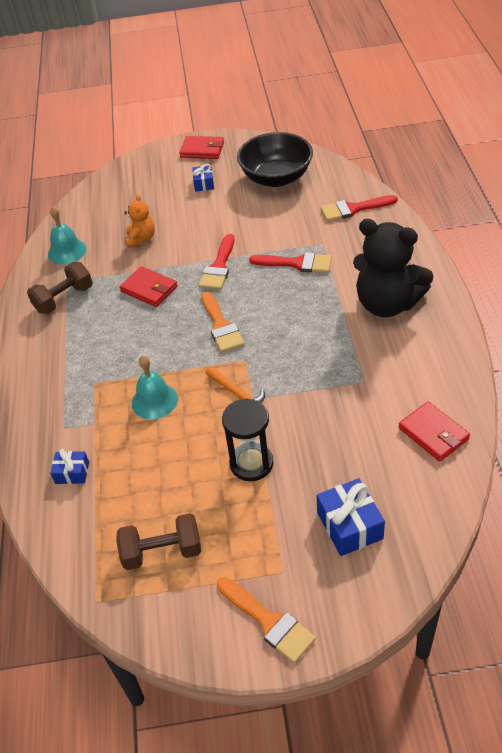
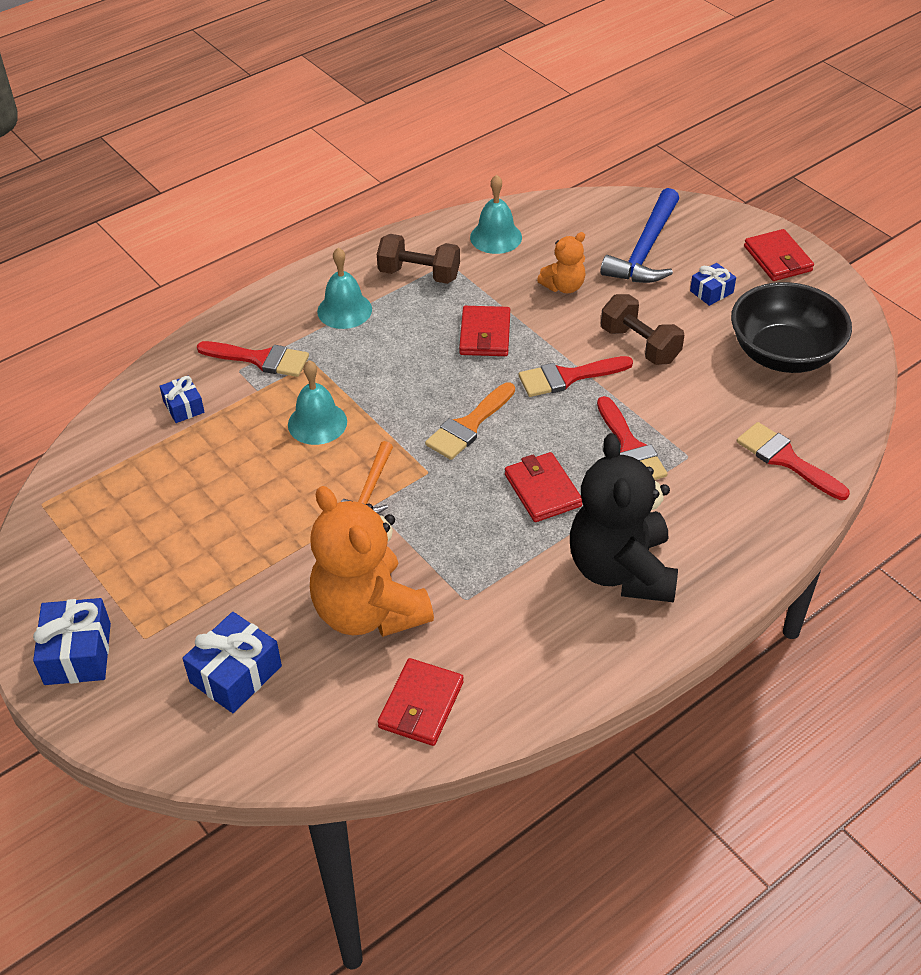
camera: 55 degrees right, 0 degrees up
brown dumbbell [116,513,201,570] -> brown dumbbell moved to [601,294,684,365]
orange brush [217,577,316,663] -> blue gift [33,598,111,685]
black hourglass [222,399,273,481] -> none
none -> red brush [197,341,309,377]
none -> orange teddy bear [310,486,434,637]
none -> turquoise bell [317,248,372,329]
none -> red wallet [505,452,582,522]
none -> blue hammer [601,188,679,283]

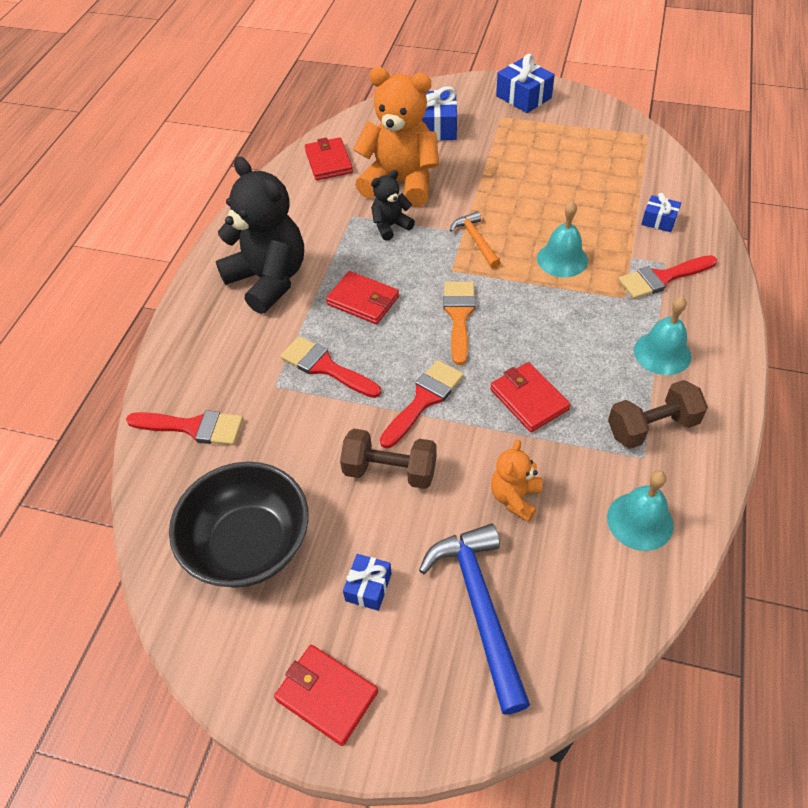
camera: 145 degrees right, 5 degrees up
none -> black teddy bear [371,170,415,241]

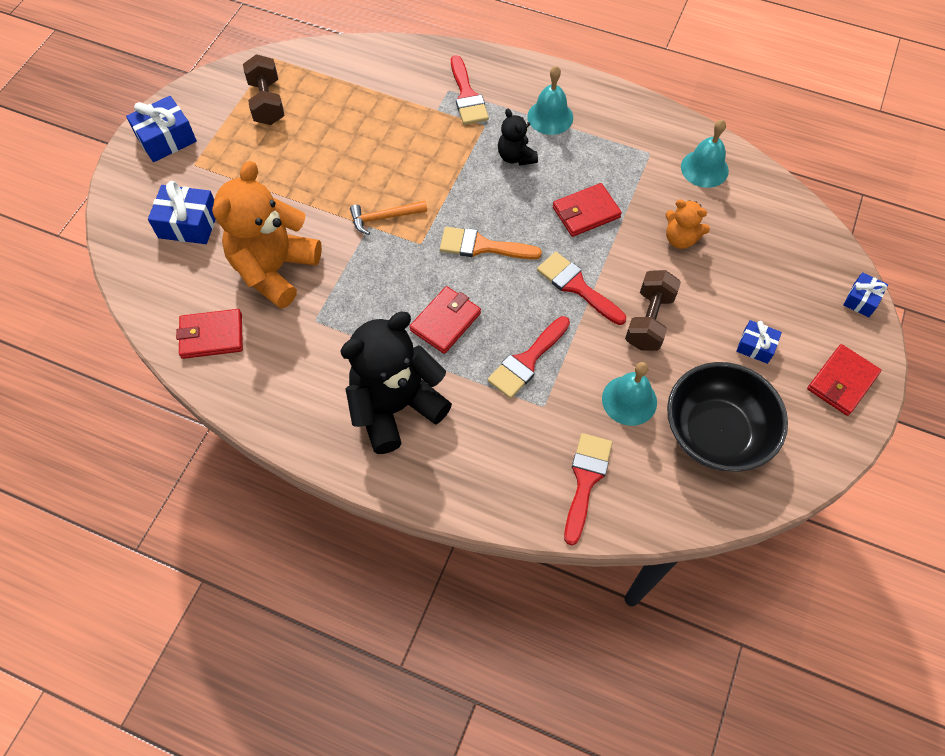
camera: 85 degrees left, 10 degrees up
black teddy bear [371,170,415,241] -> black teddy bear moved to [498,109,538,166]
blue hammer [419,523,530,715] -> none
turquoise bell [537,201,588,277] -> turquoise bell moved to [602,362,657,426]
brown dumbbell [608,380,708,449] -> brown dumbbell moved to [243,54,285,125]
blue gift [641,193,681,232] -> blue gift moved to [843,272,888,317]

